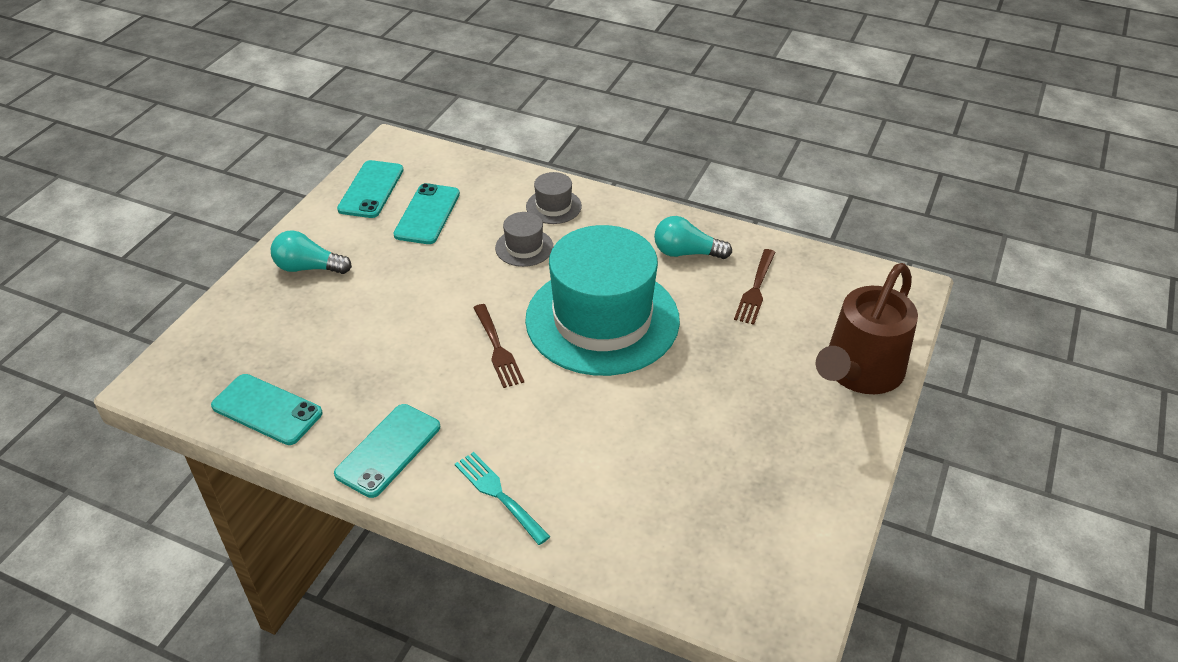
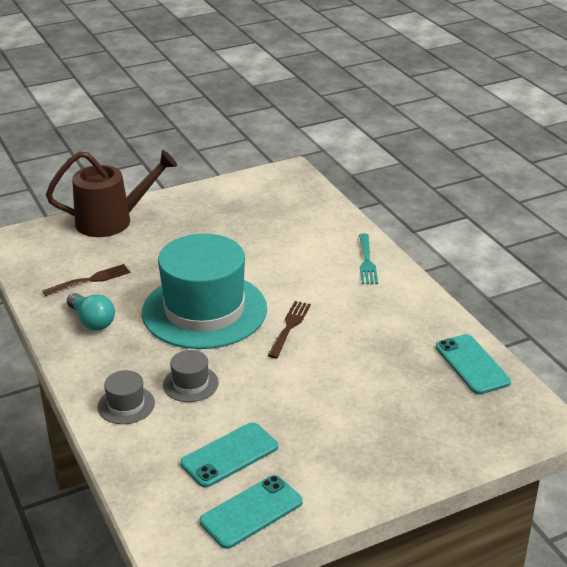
camera: 140 degrees left, 10 degrees down
turquoise light bulb [271,230,352,274] -> none
turquoise phone [334,404,440,498] -> none

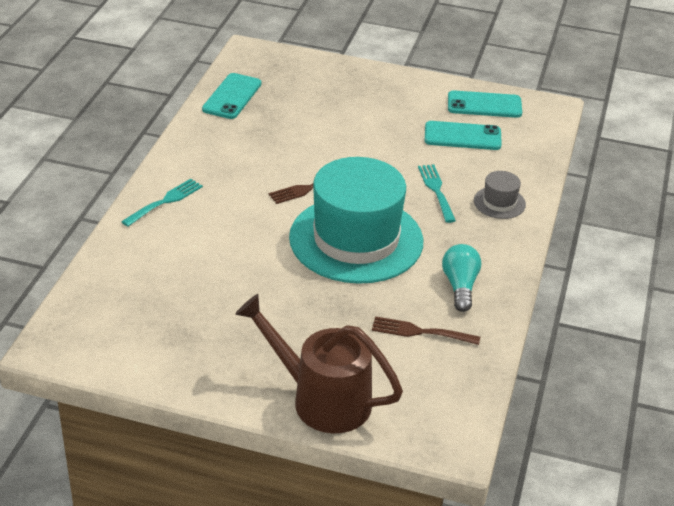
camera: 140 degrees left, 5 degrees up
grey hat [163,350,219,402] -> turquoise fork [418,164,456,223]

